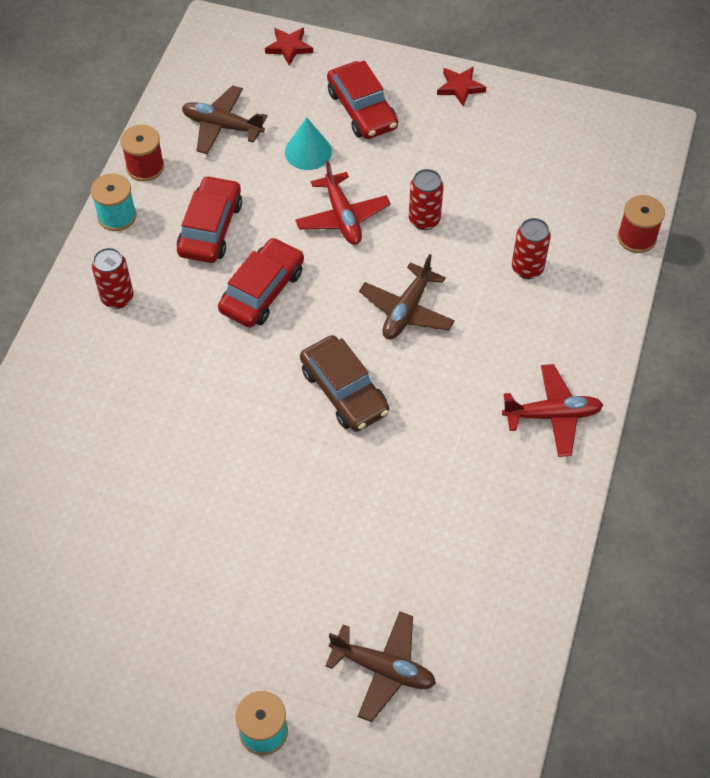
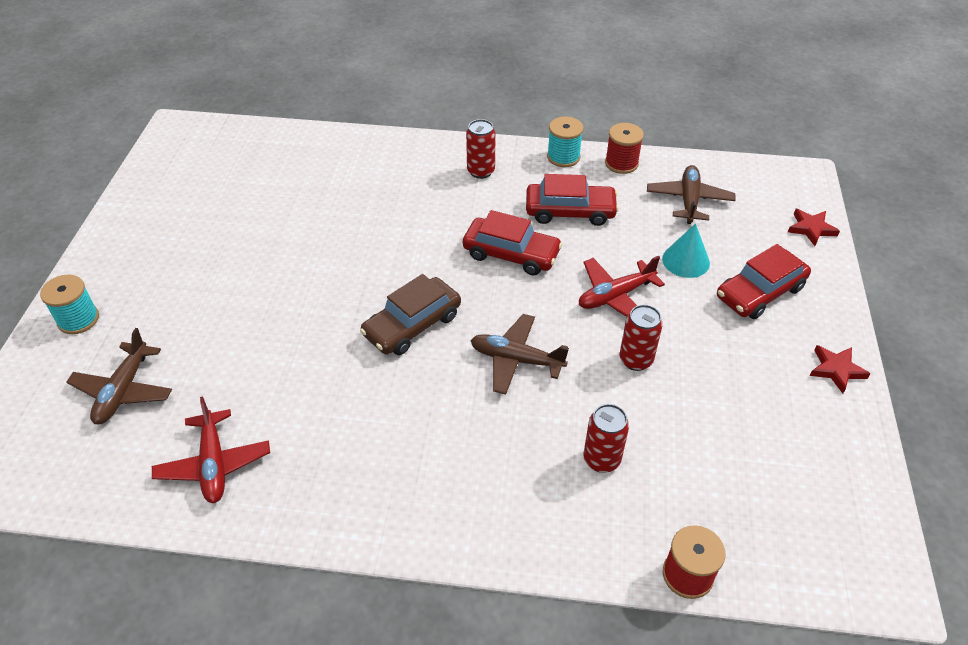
camera: 80 degrees right, 10 degrees down
red plane [502,364,603,457] -> red plane moved to [152,396,270,503]

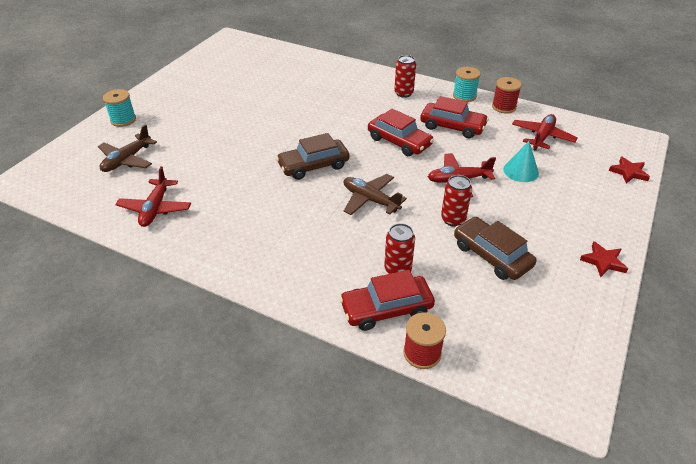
camera: 20 degrees right, 5 degrees down
brown plane [647,165,736,224] -> red plane [512,114,578,151]
red car [717,244,811,319] -> red car moved to [339,270,435,331]
none -> brown car [454,217,536,280]

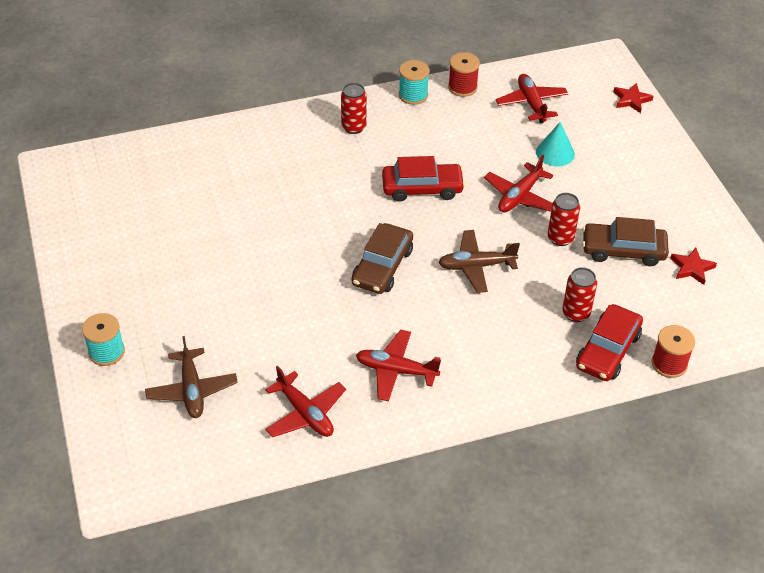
camera: 45 degrees left, 5 degrees up
red car [420,96,489,138] -> none
red star [580,241,628,277] -> red star moved to [670,248,717,285]
none -> red plane [356,330,441,401]

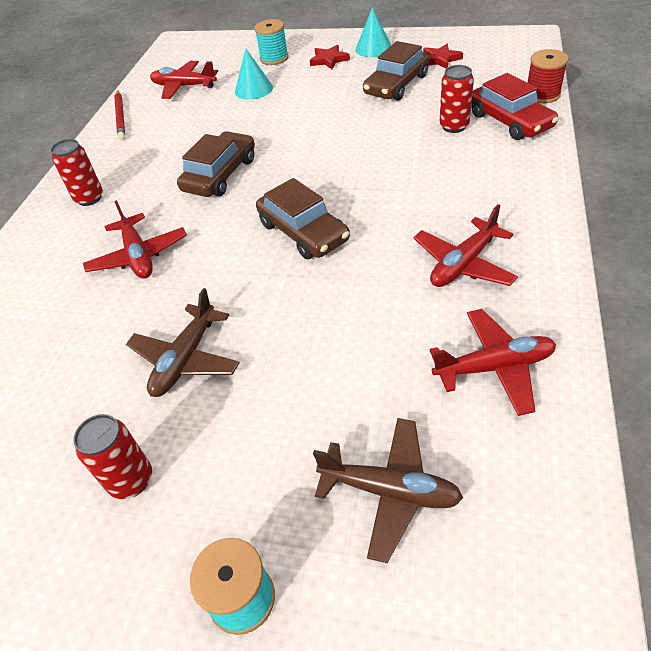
camera: 55 degrees left, 0 degrees up
red car [382,156,465,202] -> brown car [177,131,255,197]
turquoise spool [399,60,429,105] -> turquoise spool moved to [254,19,289,65]
brown plane [438,230,520,293] -> brown plane moved to [126,288,240,397]
red spool [448,52,480,97] -> red pencil [114,90,125,140]
red plane [484,155,553,212] -> red plane moved to [83,200,187,279]
red can [548,193,580,246] -> red can moved to [73,414,152,499]
red star [613,83,653,113] -> red star moved to [310,45,350,69]
none -> turquoise cone [355,8,391,57]

